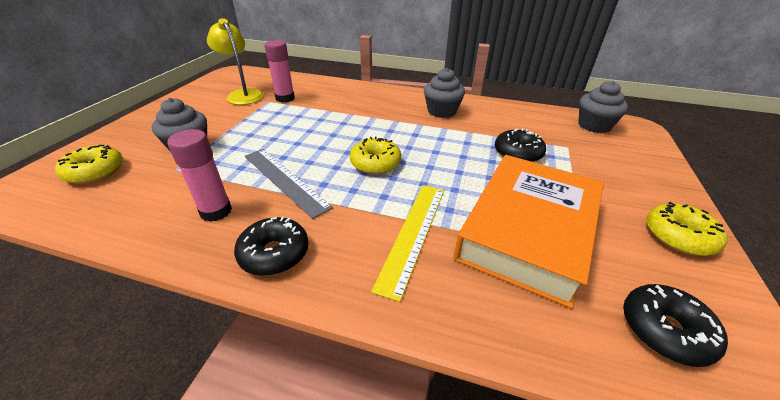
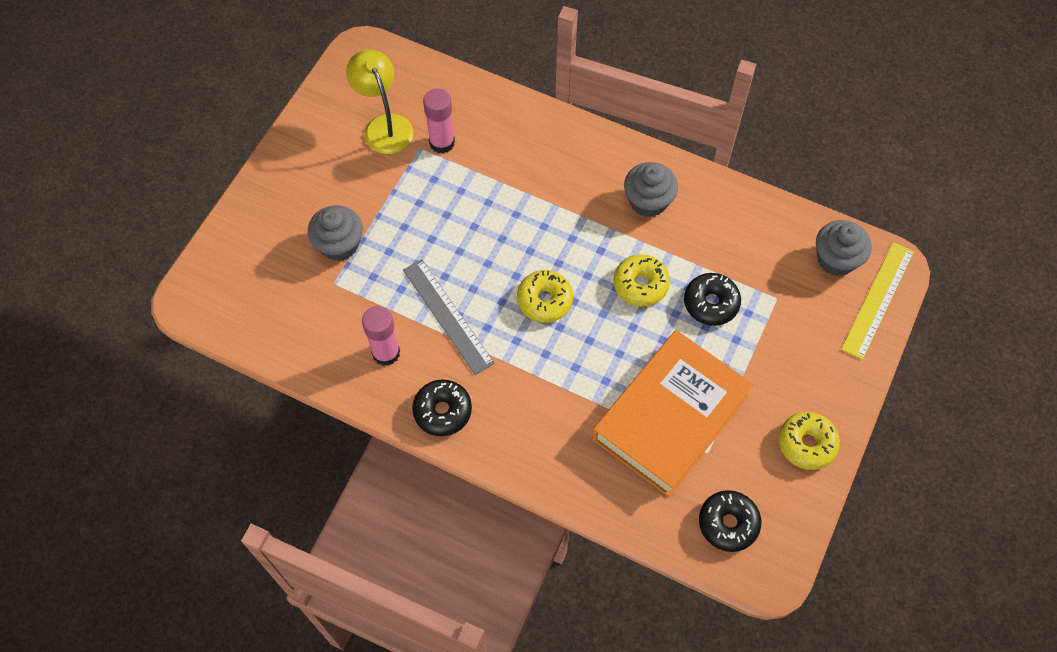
camera: 10 degrees right, 25 degrees up
yellow donut [55,145,123,184] -> yellow donut moved to [614,254,670,307]
yellow ruler [371,185,444,302] -> yellow ruler moved to [841,242,914,360]

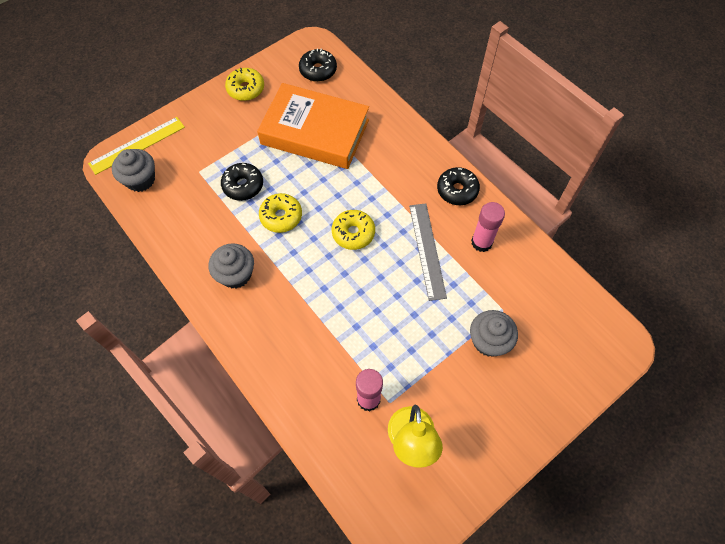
camera: 155 degrees left, 0 degrees up
orange book [592,330,753,497] -> orange book turned 45 degrees clockwise [257,83,369,169]

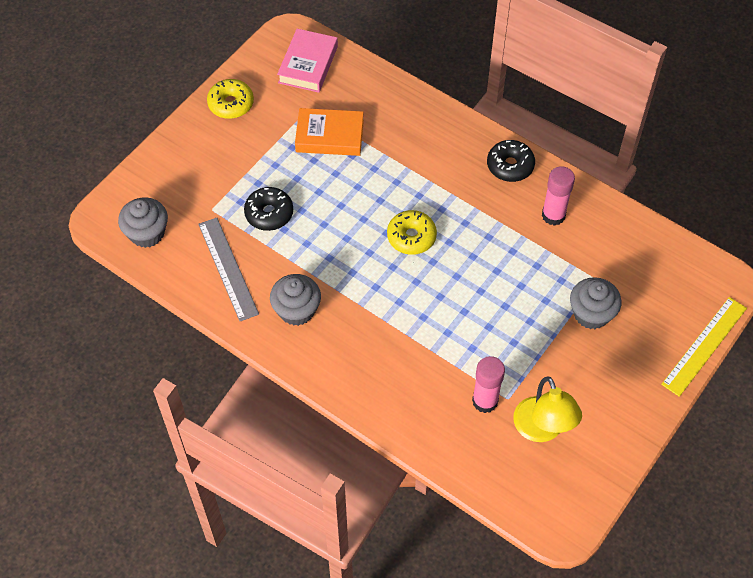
camera: 15 degrees left, 5 degrees down
yellow ruler [88,117,185,175] -> yellow ruler moved to [661,297,747,397]
orange book [257,83,369,169] -> orange book [295,108,364,156], size x0.59
yellow donut [259,193,302,233] -> none
black donut [299,48,337,82] -> pink book [277,29,338,93]
grey ruler [409,203,447,301] -> grey ruler moved to [198,218,259,321]

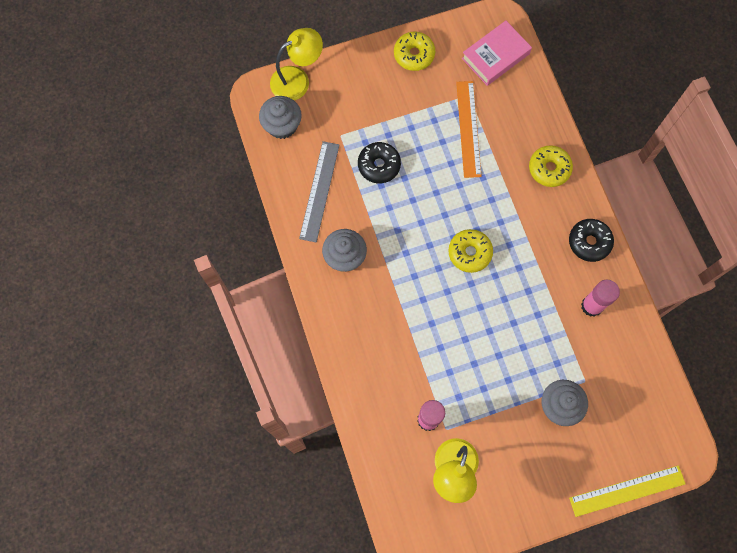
camera: 35 degrees right, 15 degrees up
orange book [295,108,364,156] -> orange ruler [456,81,482,178]
none -> yellow lamp [270,28,323,100]
none -> yellow donut [529,145,573,187]

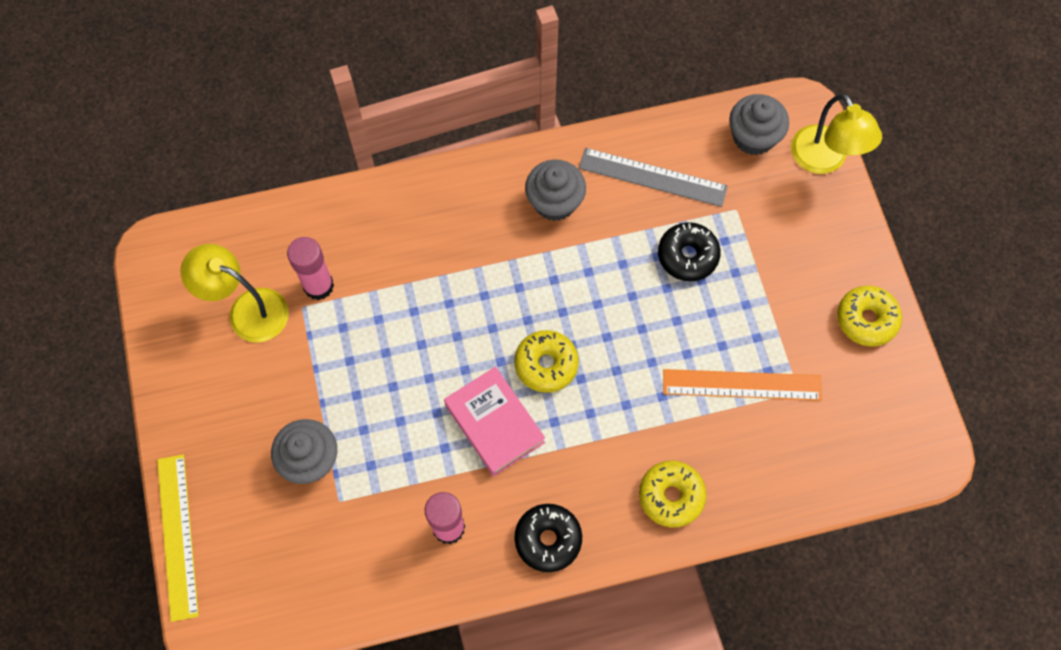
camera: 95 degrees right, 5 degrees down
pink book [462,21,532,86] -> pink book moved to [444,367,545,476]

